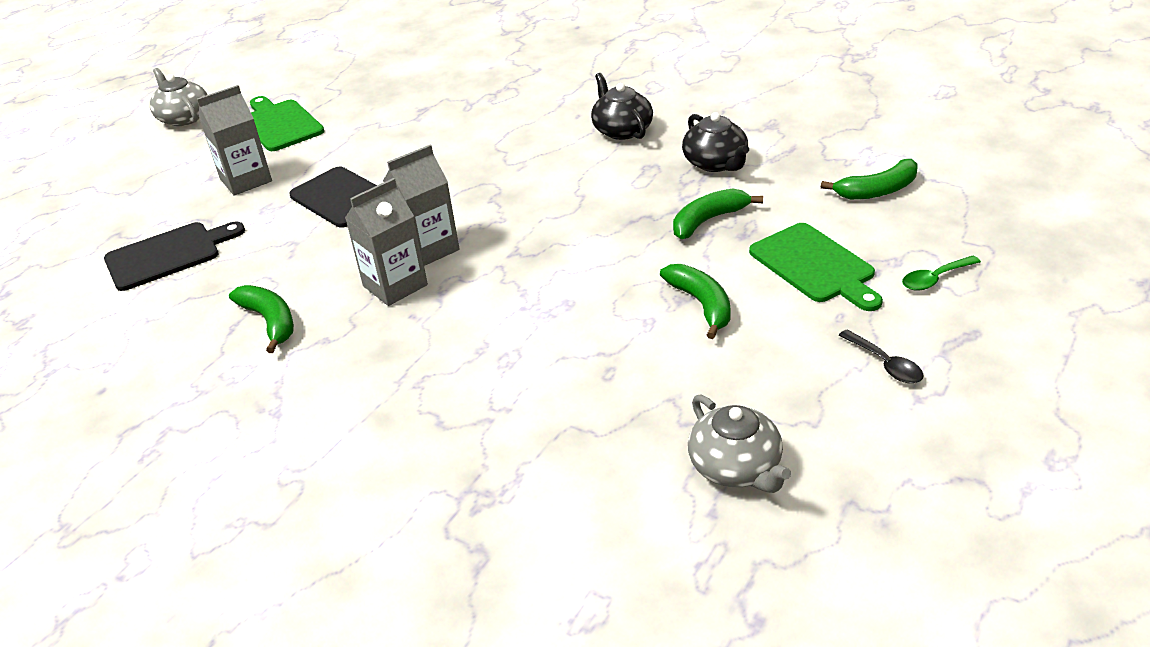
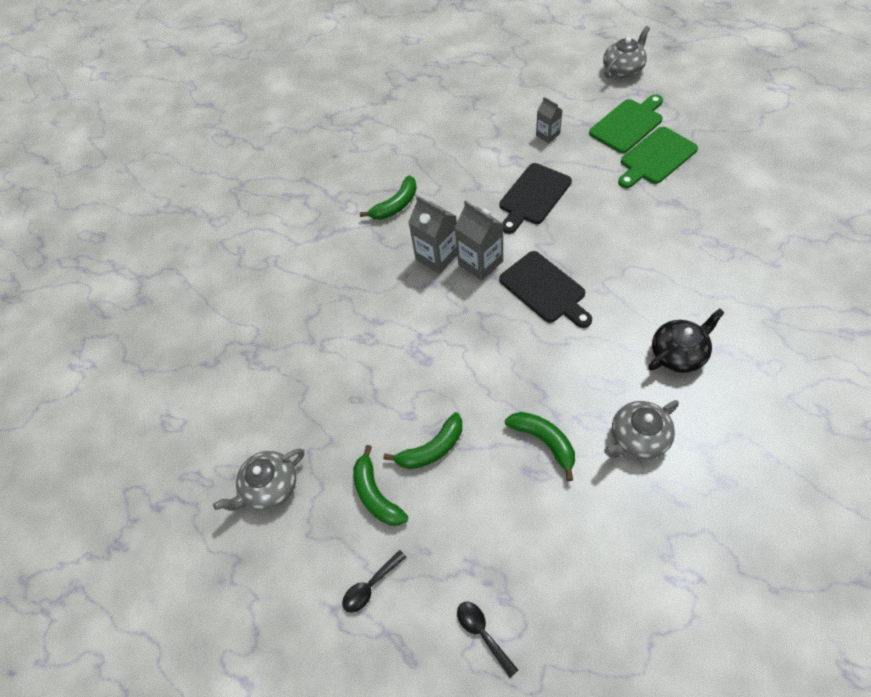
camera: 85 degrees right, 20 degrees up
black cutting board [104,222,245,291] -> black cutting board moved to [499,251,592,328]
grey carton [197,85,272,196] -> grey carton [536,97,562,143], size x0.60
black teapot [682,112,749,172] -> grey teapot [604,400,679,460]
green cutting board [749,223,883,311] -> green cutting board moved to [618,127,698,188]
green banana [821,159,918,200] -> green banana moved to [353,445,408,526]
green spoon [902,256,981,291] -> black spoon [457,602,518,678]

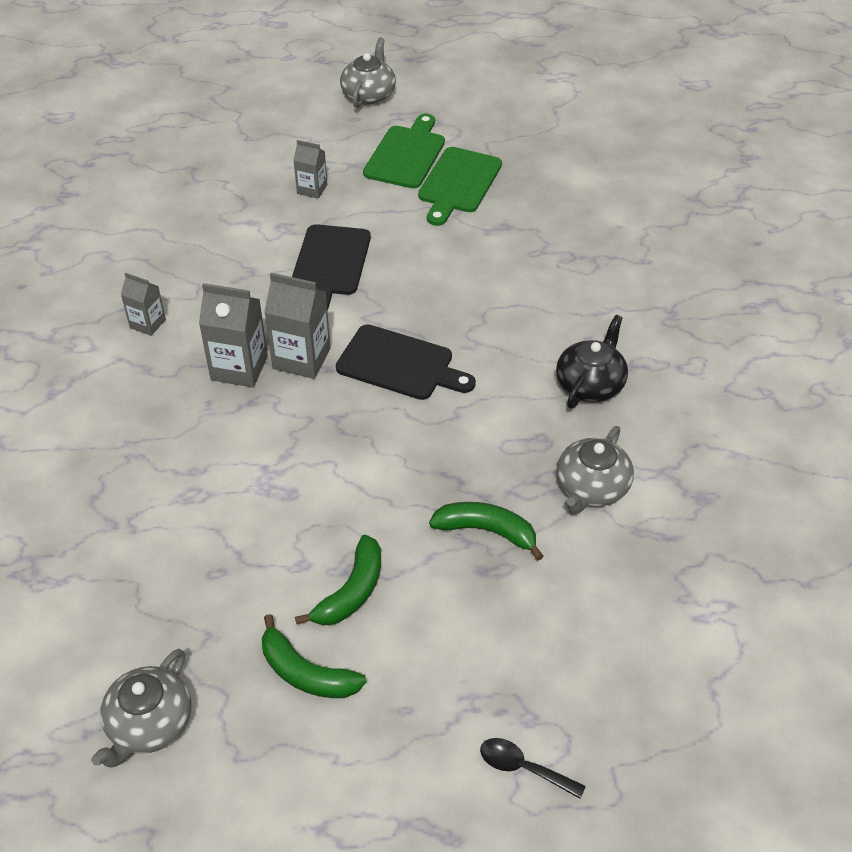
camera: 35 degrees left, 10 degrees down
black spoon [342,550,406,613] -> none
green banana [360,175,417,220] -> grey carton [121,272,166,336]

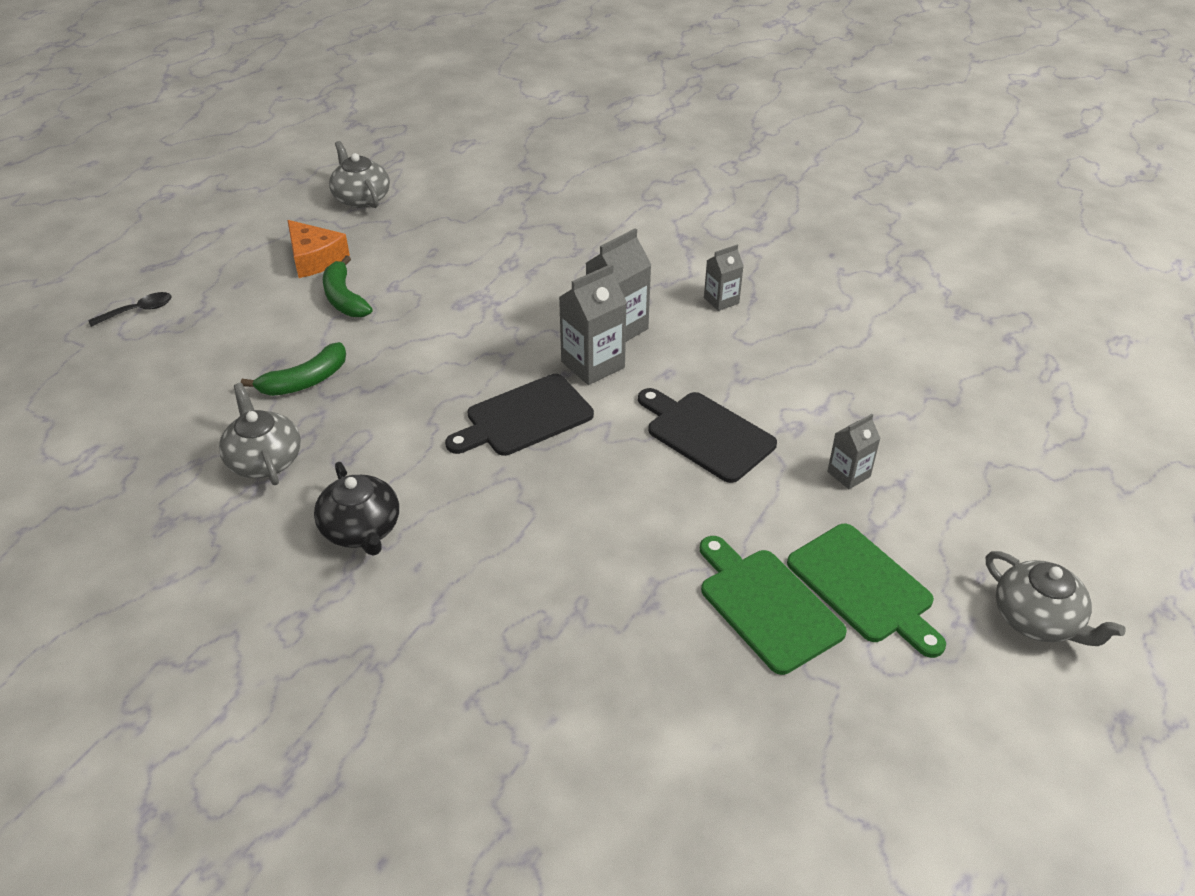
camera: 125 degrees right, 5 degrees down
green banana [262,614,366,698] -> orange cheese [288,220,350,278]

